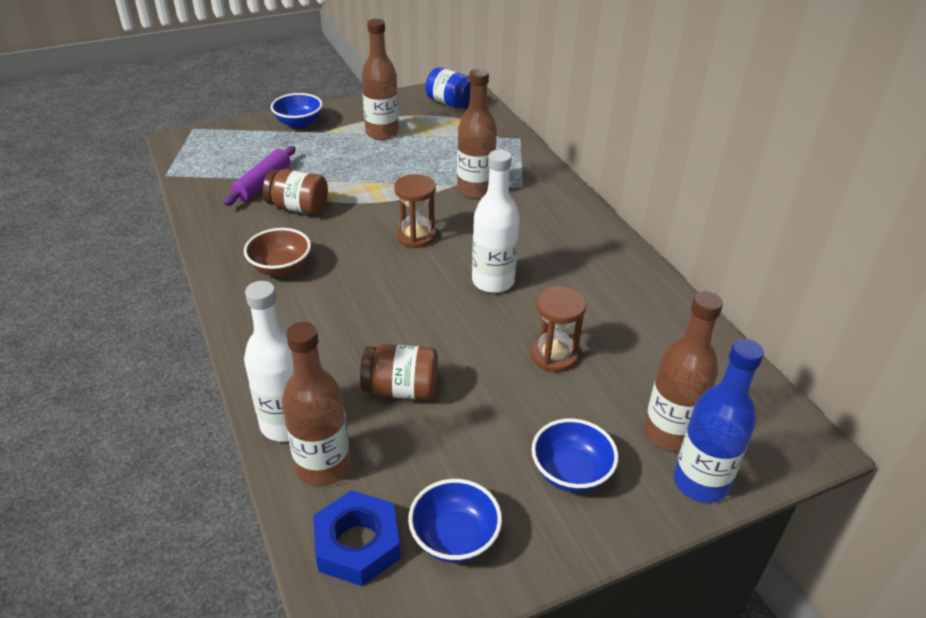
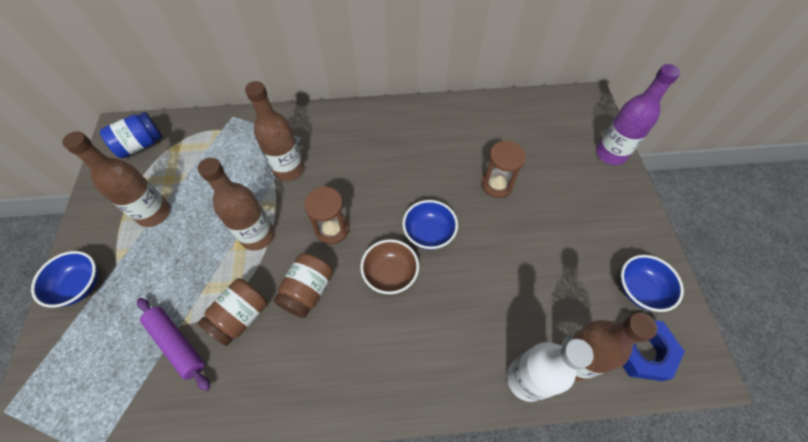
camera: 70 degrees left, 20 degrees up
brown bowl [244,228,311,276] -> brown bowl moved to [360,239,419,294]
brown jar [360,344,438,400] -> brown jar moved to [274,253,333,318]
white bottle [472,150,520,293] -> none
blue bowl [531,418,619,493] -> blue bowl moved to [402,200,458,250]
brown bottle [644,291,723,451] -> brown bottle moved to [198,158,275,250]
blue bottle [674,339,764,503] -> purple bottle [596,64,680,165]

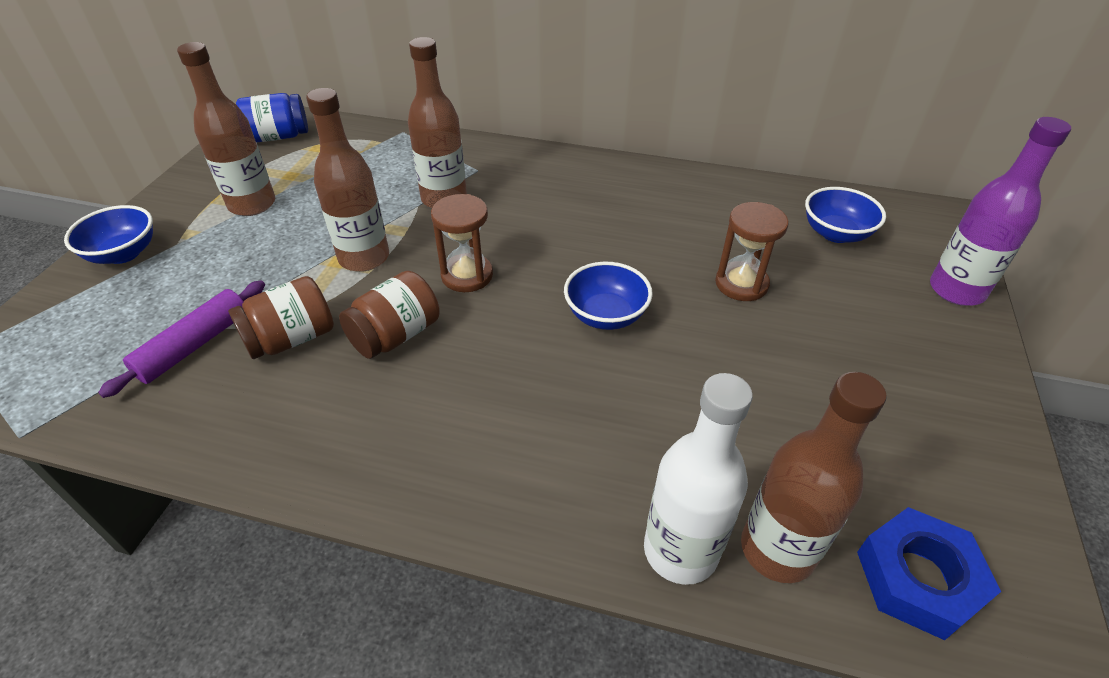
camera: 20 degrees right, 15 degrees down
purple rolling pin [137,298,210,391] -> purple rolling pin turned 60 degrees clockwise [98,281,265,398]
brown bowl [360,239,419,294] -> none
blue bowl [620,255,684,312] -> blue bowl moved to [805,187,886,243]

